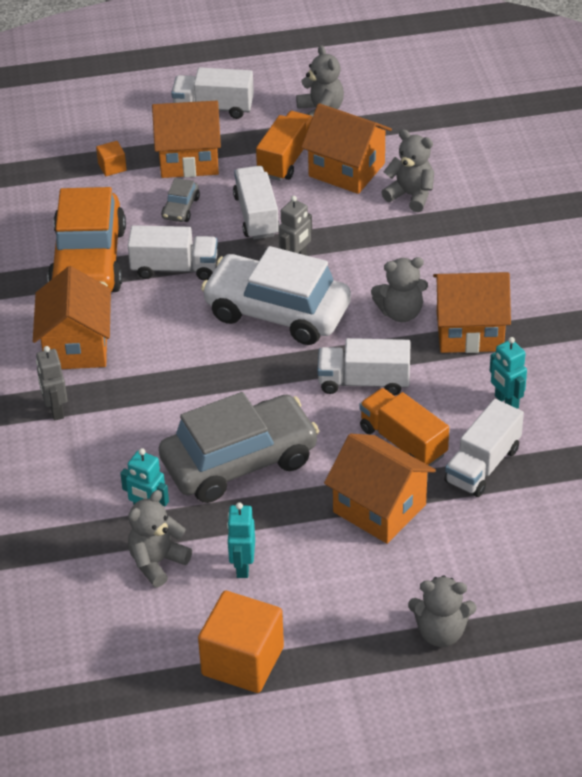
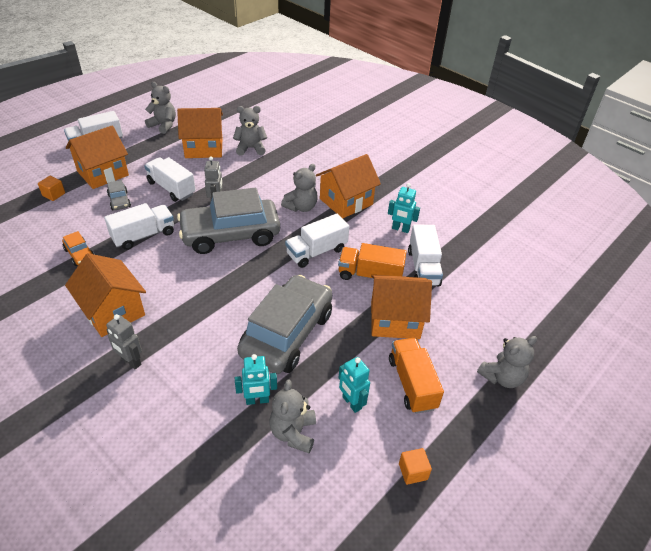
camera: 40 degrees left, 0 degrees up
orange car [48,187,126,292] -> orange car [62,231,95,266], size x0.41
orange cube [198,591,284,693] -> orange cube [399,448,432,485], size x0.46
white car [201,246,351,345] -> grey car [177,188,280,254]
orange truck [256,111,313,181] -> orange truck moved to [389,338,444,414]

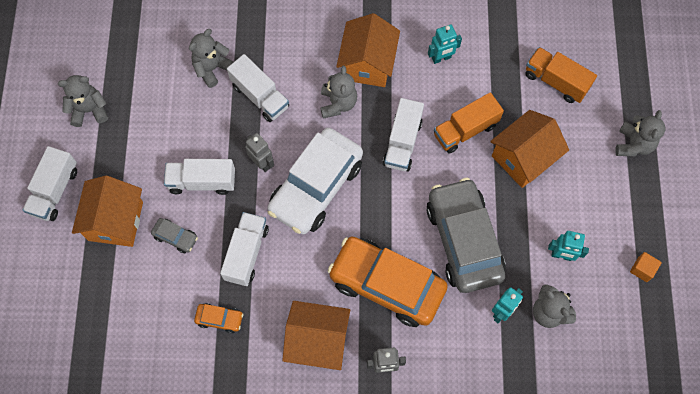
camera: 40 degrees left, 25 degrees up
orange cube [38,176,65,201] -> none
orange house [177,108,223,158] -> none
grey car [177,188,280,254] -> white car [267,128,363,234]
orange truck [389,338,444,414] -> orange truck moved to [525,47,597,103]
white truck [408,225,443,286] -> white truck moved to [227,54,289,122]
none -> orange car [328,237,448,327]

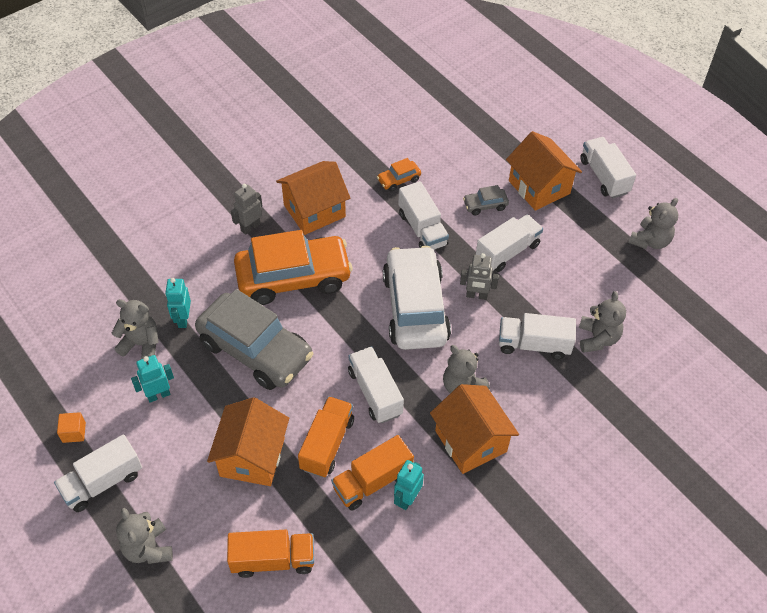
camera: 140 degrees right, 15 degrees down
none -> white truck [54,435,142,512]
none -> orange truck [331,435,414,510]

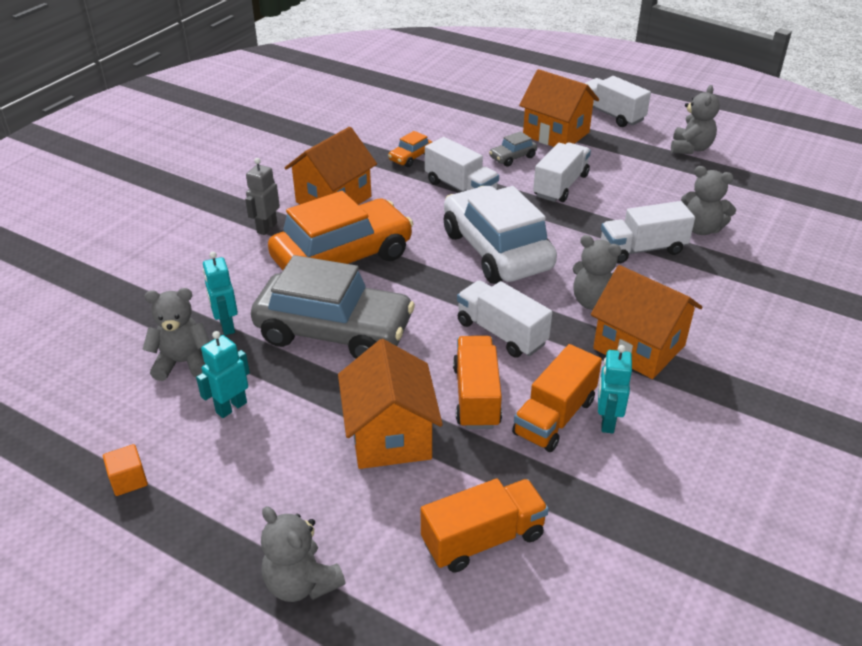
camera: 20 degrees left, 15 degrees down
white truck [54,435,142,512] -> none
grey robot [460,253,499,300] -> none
grey teddy bear [579,291,626,353] -> grey teddy bear turned 135 degrees clockwise [681,166,736,235]

